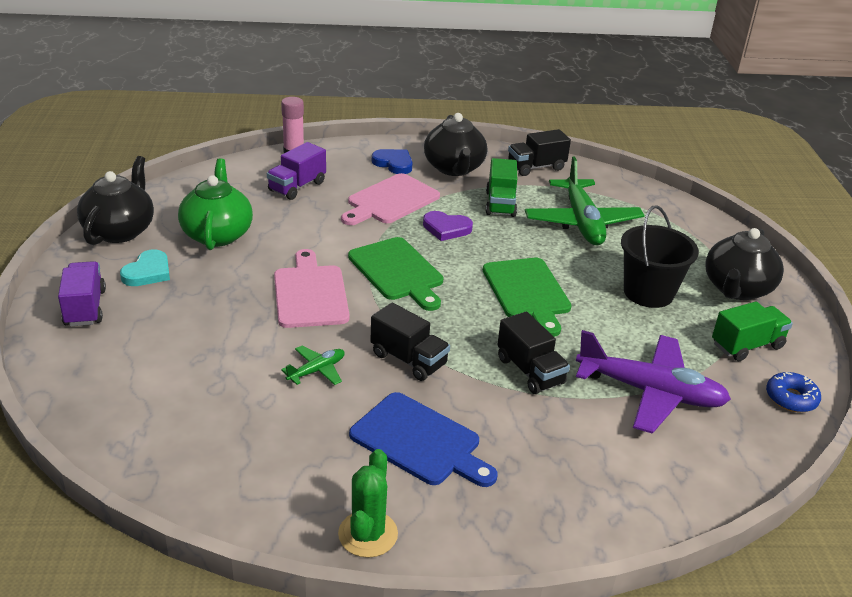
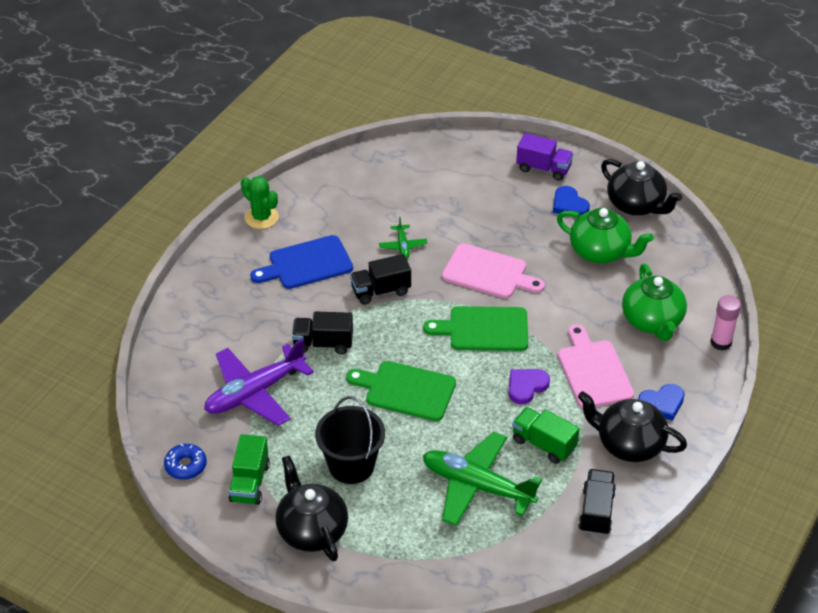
camera: 125 degrees right, 10 degrees up
turquoise heart [120,249,170,286] -> blue heart [553,186,590,216]
purple truck [267,142,326,200] -> green teapot [622,264,687,341]

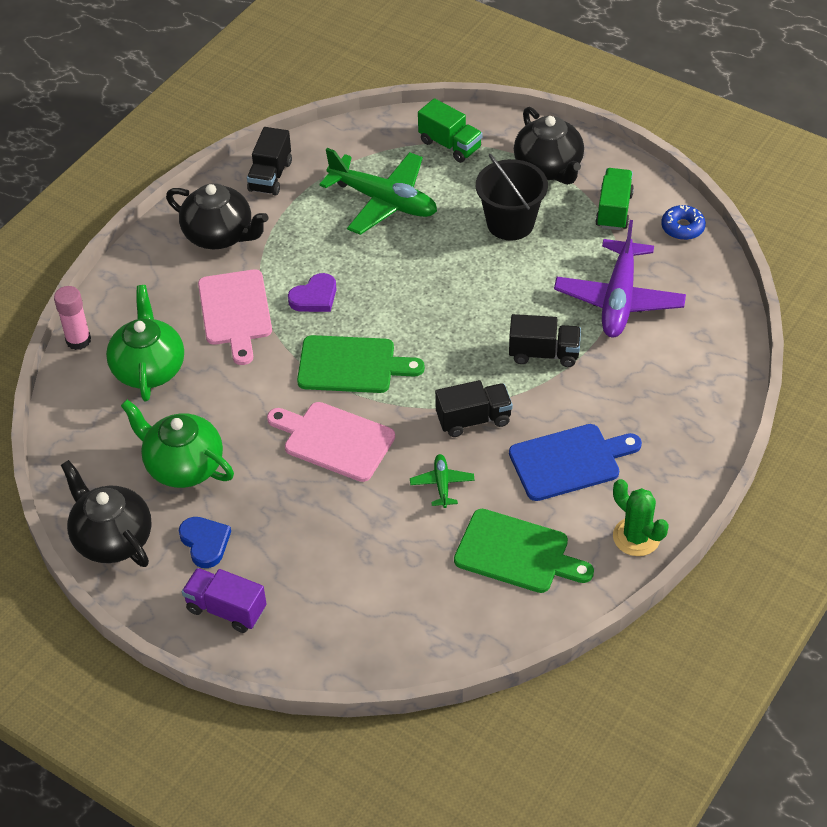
camera: 175 degrees left, 5 degrees up
purple plane [204,338,314,426] -> purple plane turned 135 degrees clockwise [554,220,686,337]
green cutting board [346,361,456,421] -> green cutting board moved to [454,509,594,593]
green truck [512,407,579,464] -> green truck moved to [418,98,483,163]
blue heart [638,384,685,421] -> none

